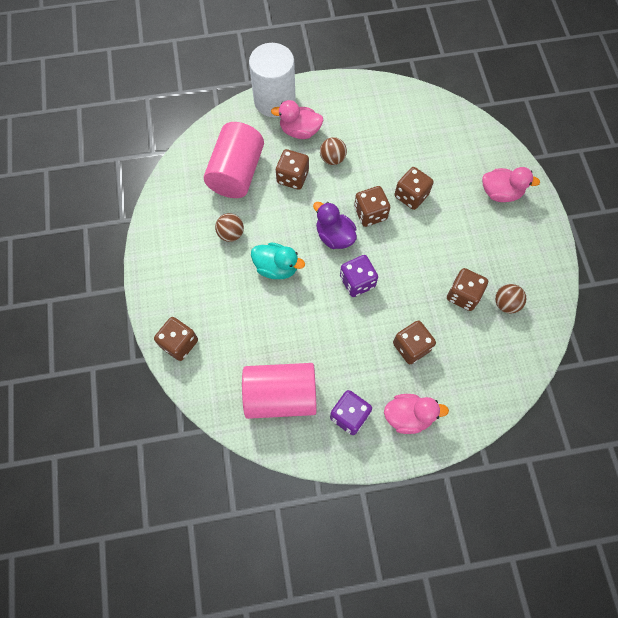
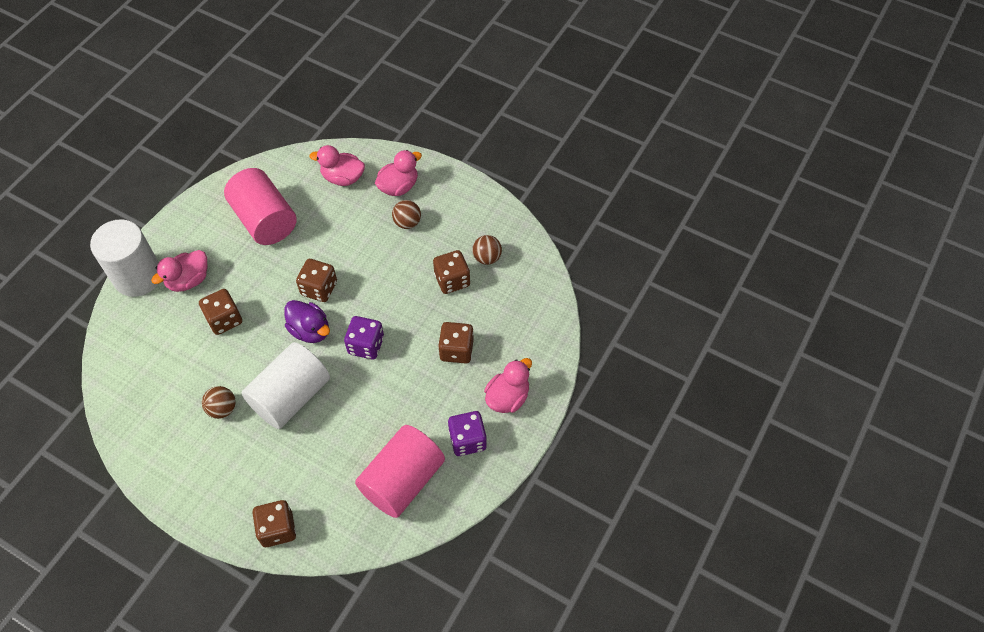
camera: 50 degrees left, 10 degrees down
pink cylinder [204,122,264,198] -> pink cylinder moved to [224,168,297,245]
turquoise duck [251,243,305,279] -> white cylinder [241,342,330,429]
purple duck [313,202,357,249] -> purple duck turned 135 degrees counterclockwise [284,300,330,343]
brown ball [320,137,347,165] -> brown ball moved to [392,200,421,229]
brown dice [394,167,434,210] -> none
none -> pink duck [310,145,365,186]

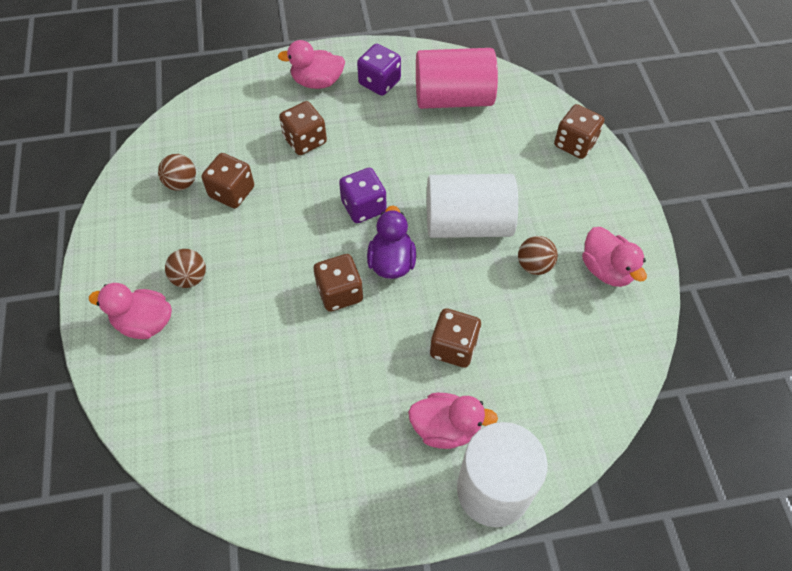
camera: 130 degrees left, 0 degrees up
pink cylinder [224,168,297,245] -> none
pink duck [310,145,365,186] -> pink duck moved to [582,227,647,287]

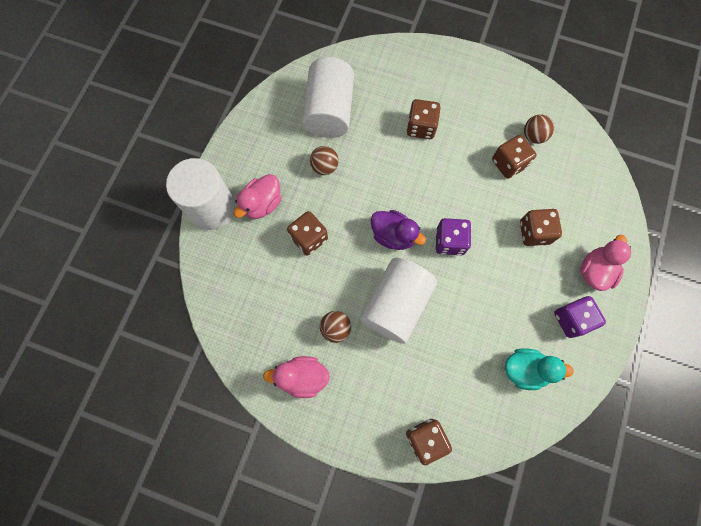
camera: 120 degrees right, 15 degrees up
pink duck [89,283,172,339] -> none
brown ball [165,249,206,288] -> brown ball moved to [310,146,339,175]
brown dice [314,254,363,312] -> brown dice moved to [407,99,441,139]
pink cylinder [416,48,498,109] -> turquoise duck [505,349,574,390]
none -> white cylinder [302,57,354,138]

